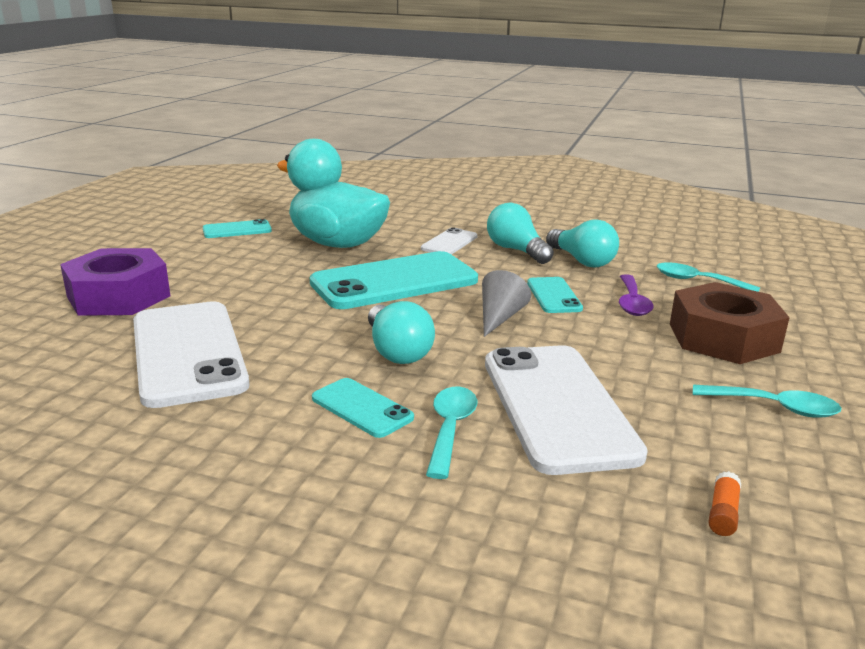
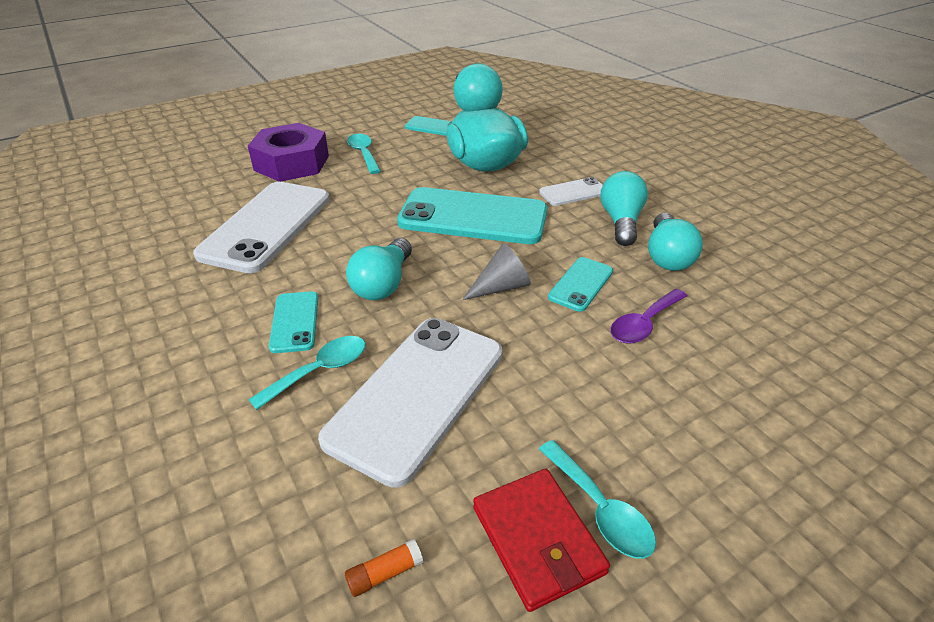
camera: 40 degrees right, 15 degrees up
turquoise spoon [657,262,760,292] -> turquoise spoon moved to [347,134,381,174]
brown nut [670,282,790,364] -> none
none -> red wallet [473,469,610,612]

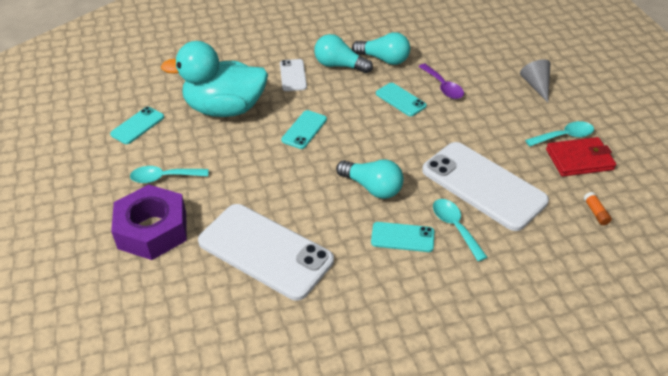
camera: 75 degrees left, 5 degrees up
turquoise phone [397,187,547,244] -> turquoise phone [281,110,327,149], size x0.48
grey cone [462,243,531,300] -> grey cone moved to [520,59,550,102]

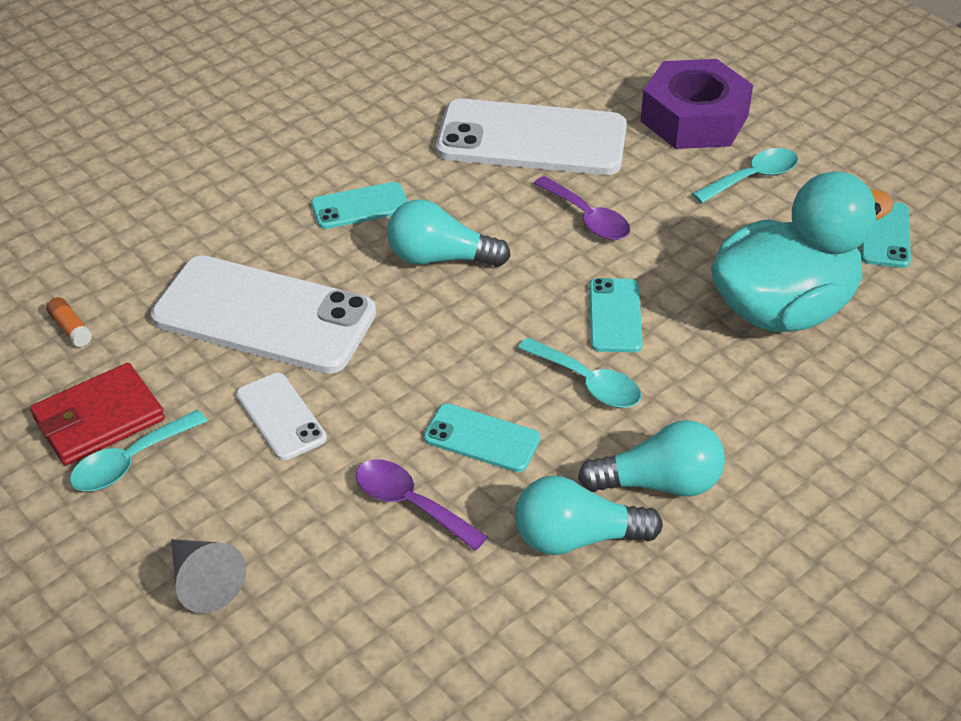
camera: 155 degrees right, 0 degrees up
white phone [280,59,307,91] -> white phone moved to [236,373,327,460]
turquoise spoon [433,199,488,262] -> turquoise spoon moved to [518,337,641,408]
none -> purple spoon [533,176,630,240]

